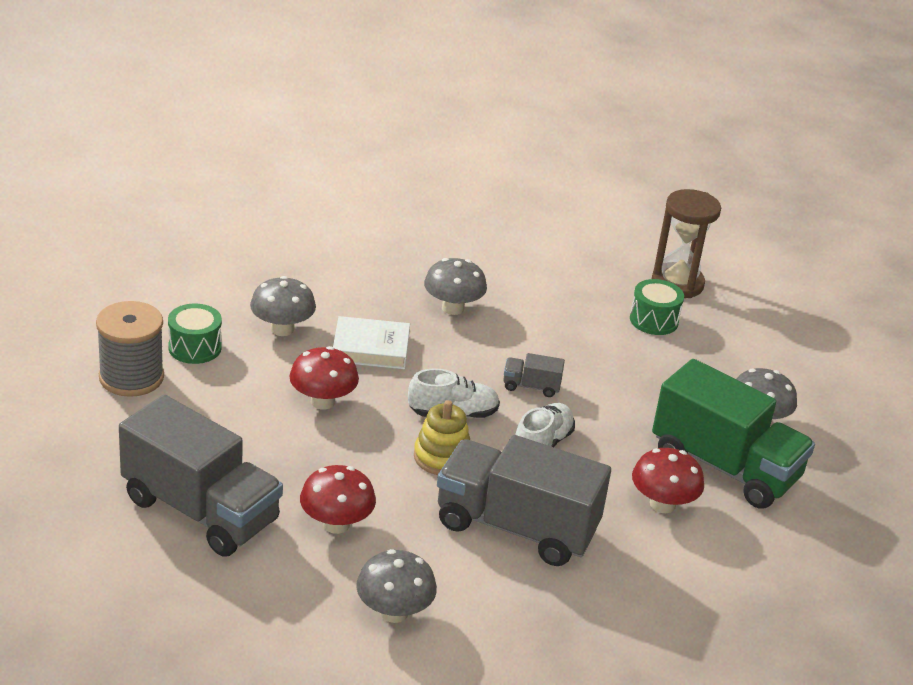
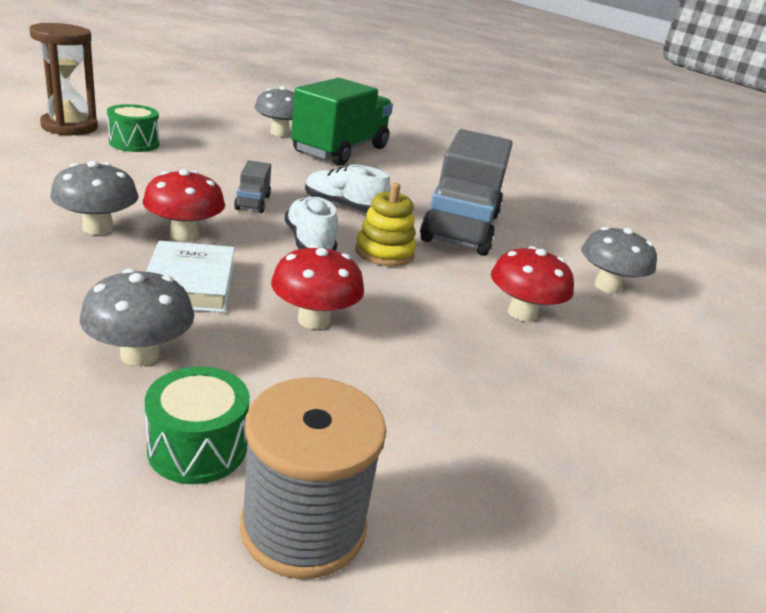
camera: 100 degrees left, 5 degrees down
grey truck [119,395,283,557] -> none
red mushroom [632,448,704,513] -> red mushroom moved to [143,169,225,241]

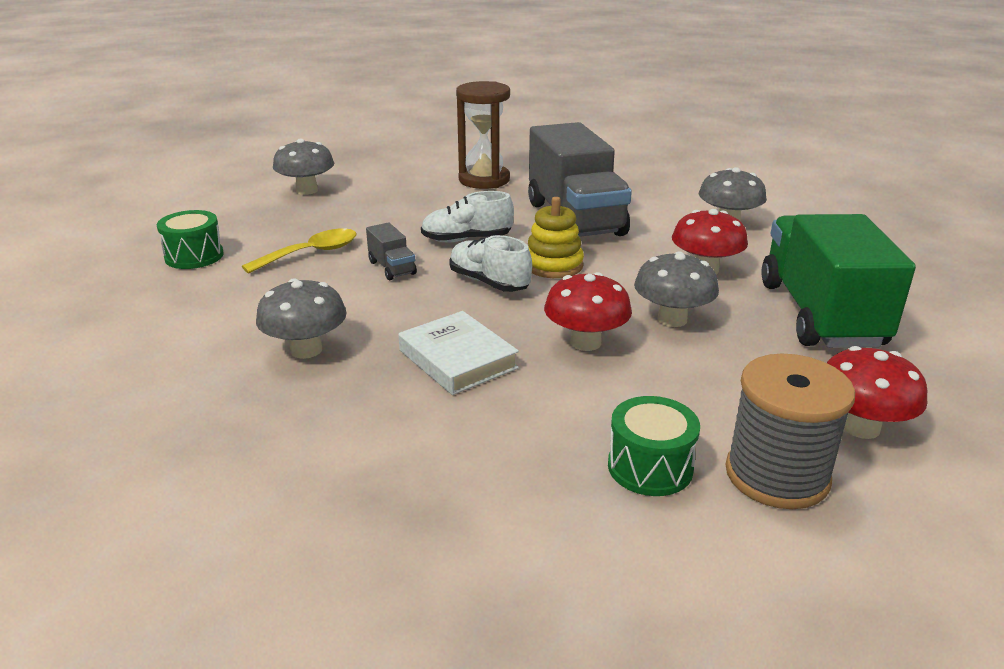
camera: 25 degrees left, 0 degrees up
brown hourglass [29,23,98,135] -> brown hourglass moved to [456,81,510,189]
grey mushroom [80,269,194,366] -> grey mushroom moved to [634,251,719,327]
red mushroom [143,169,225,241] -> red mushroom moved to [827,346,927,439]
green truck [291,78,393,166] -> green truck moved to [761,214,916,348]
none -> yellow spoon [242,228,357,273]

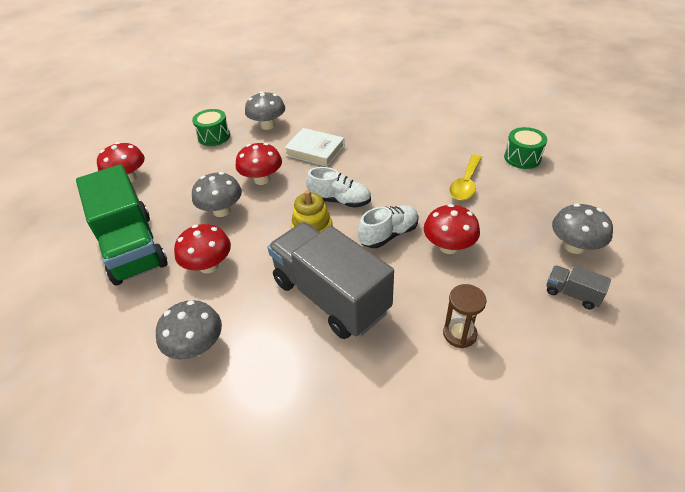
camera: 155 degrees right, 15 degrees up
grey mushroom [256,278,347,359] -> grey mushroom moved to [245,92,285,130]
grey truck [366,223,417,280] -> grey truck moved to [547,265,611,309]
brown hourglass [456,81,510,189] -> brown hourglass [443,284,487,348], size x0.60
grey spool [725,354,855,509] -> none
none -> red mushroom [424,204,480,254]

